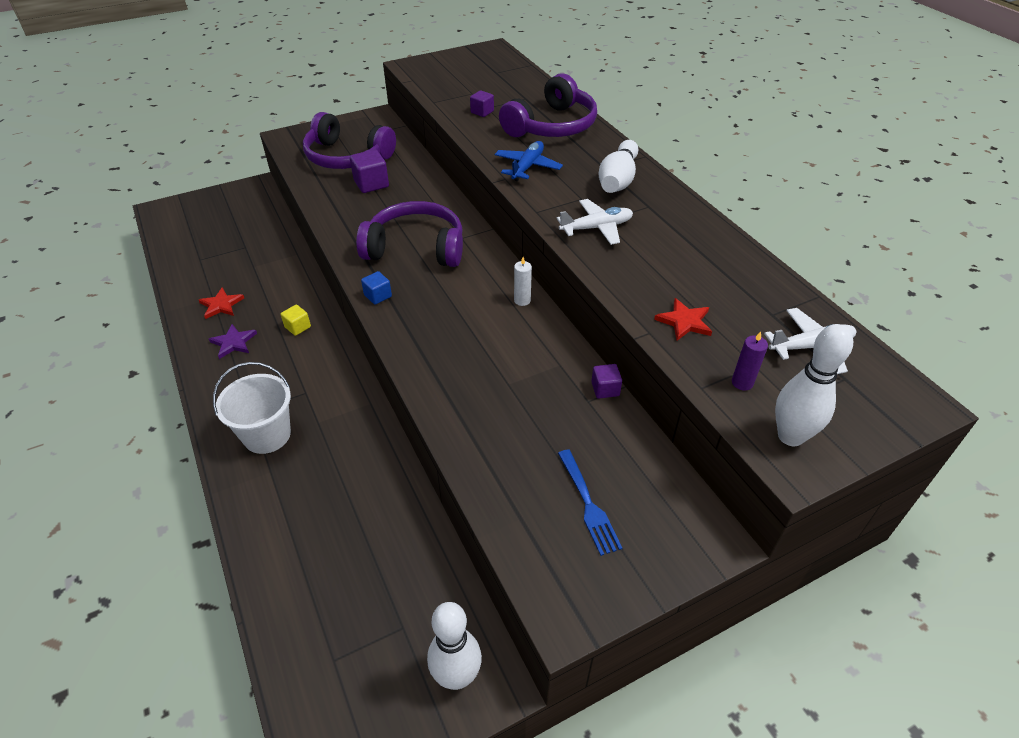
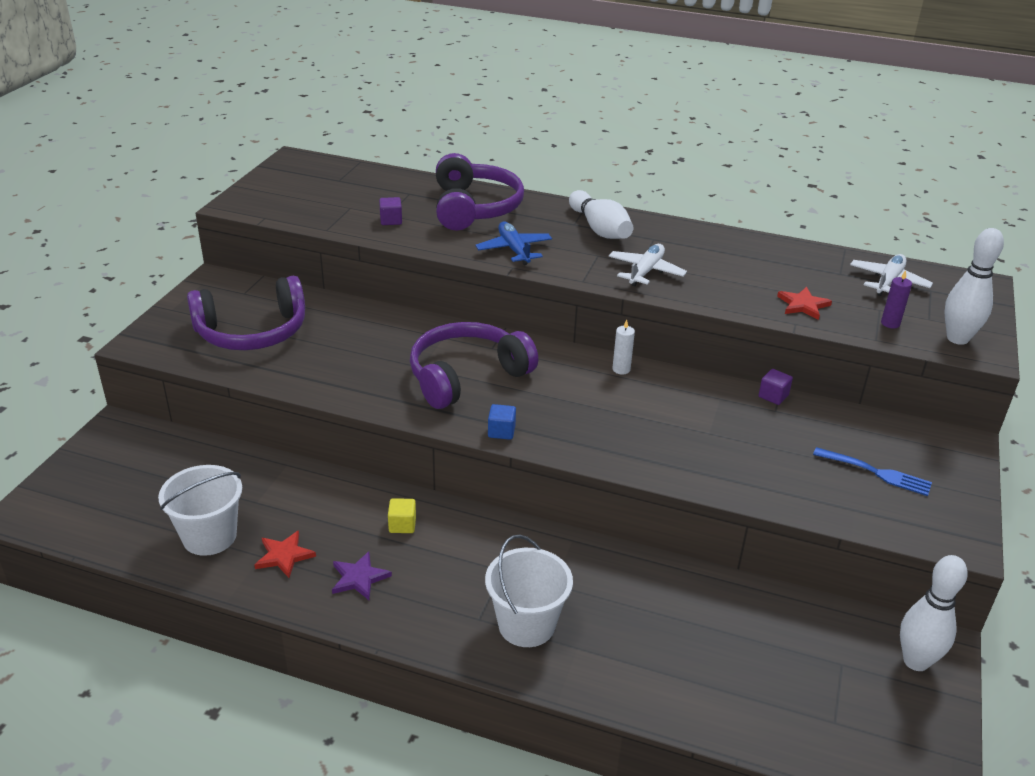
camera: 45 degrees left, 10 degrees down
purple cube [350,149,389,193] -> none
none -> white bucket [158,465,242,556]

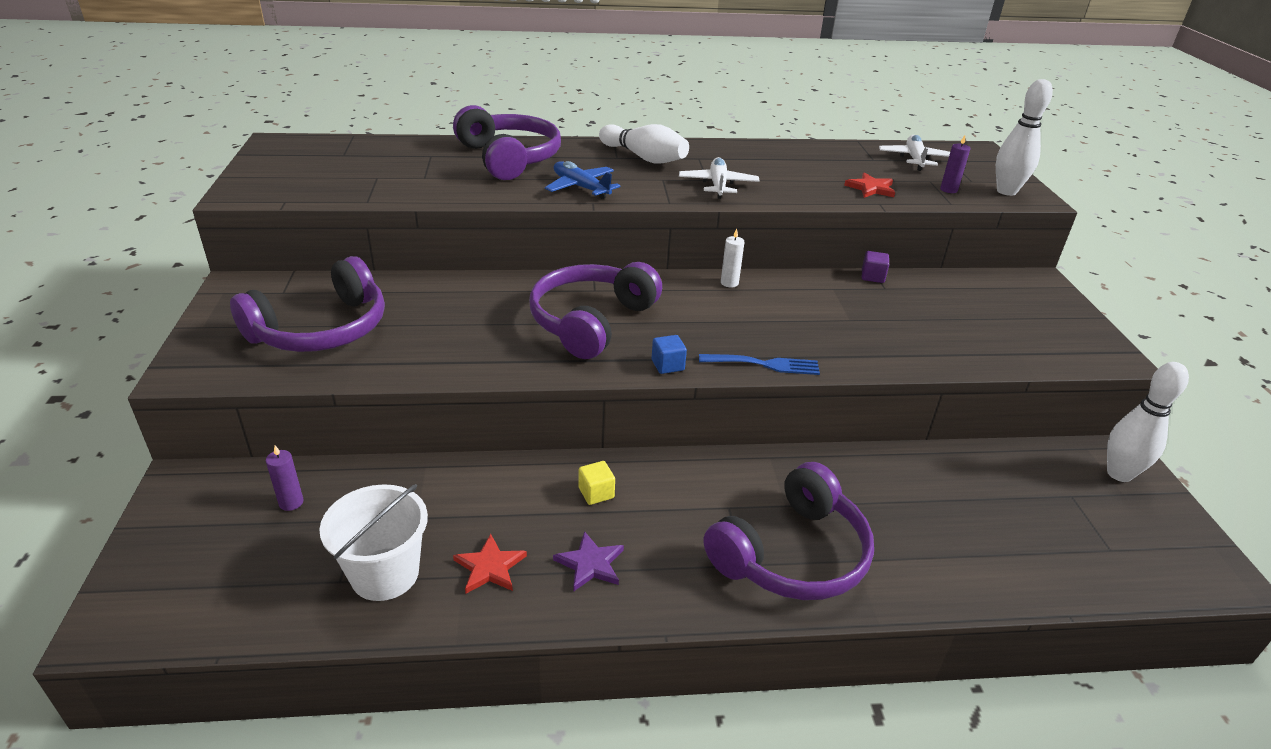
camera: 25 degrees left, 0 degrees up
purple cube [379,197,402,225] -> none
white bucket [485,535,573,647] -> purple headphones [704,462,874,600]
blue fork [813,447,932,496] -> blue fork moved to [699,354,820,375]
none -> purple candle [266,445,304,511]

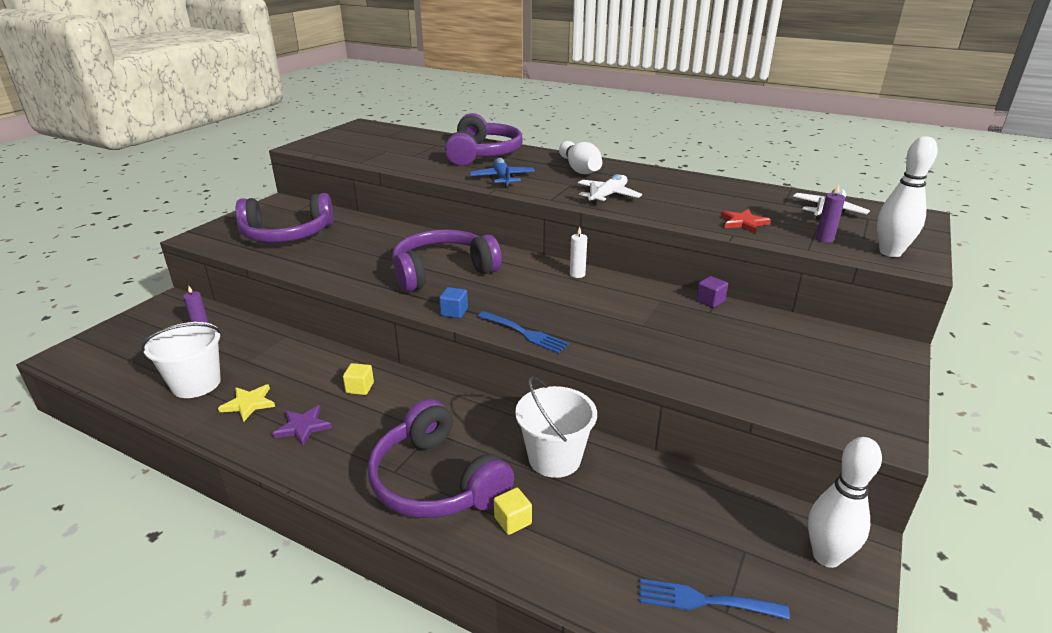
camera: 35 degrees right, 5 degrees down
red star [453,534,527,594] -> yellow star [218,384,275,422]
purple headphones [704,462,874,600] -> purple headphones turned 60 degrees clockwise [367,399,514,518]
none -> yellow cube [494,488,532,535]
none -> white bucket [515,376,597,478]
none -> blue fork [639,579,790,620]

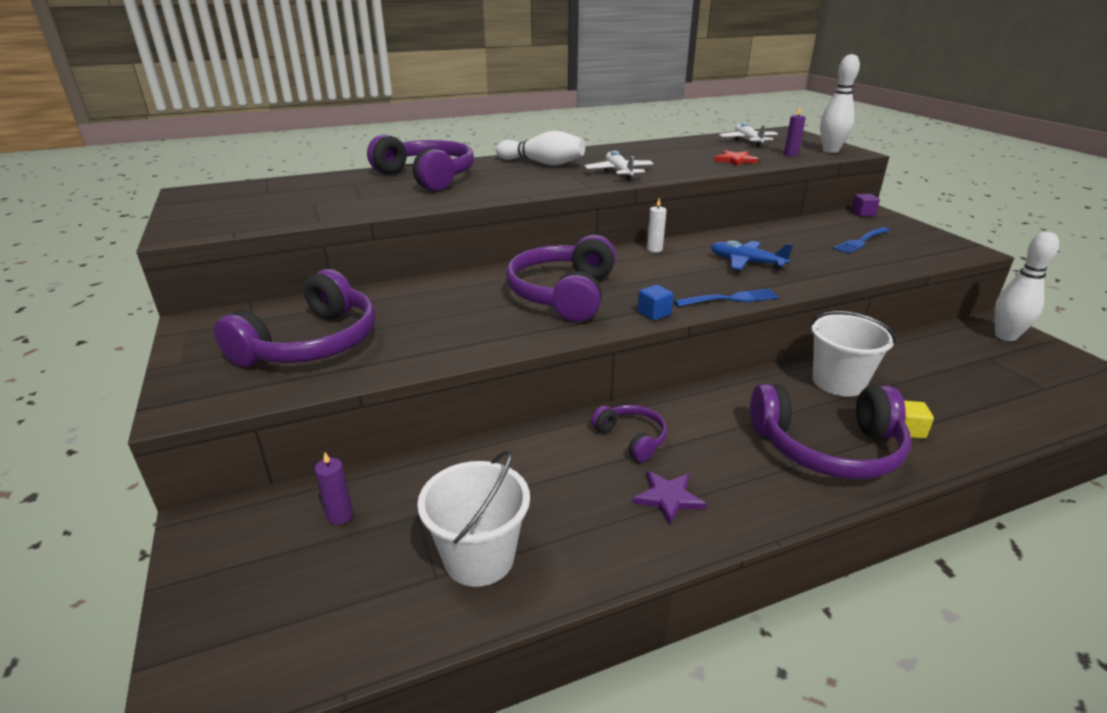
camera: 50 degrees left, 0 degrees up
yellow star [218,384,275,422] -> none
yellow cube [343,363,374,395] -> purple headphones [591,405,667,462]
blue plane [470,158,535,188] -> blue plane moved to [711,241,793,270]
blue fork [639,579,790,620] -> blue fork moved to [833,227,890,254]
purple cube [696,276,728,308] -> purple cube moved to [851,194,880,217]

